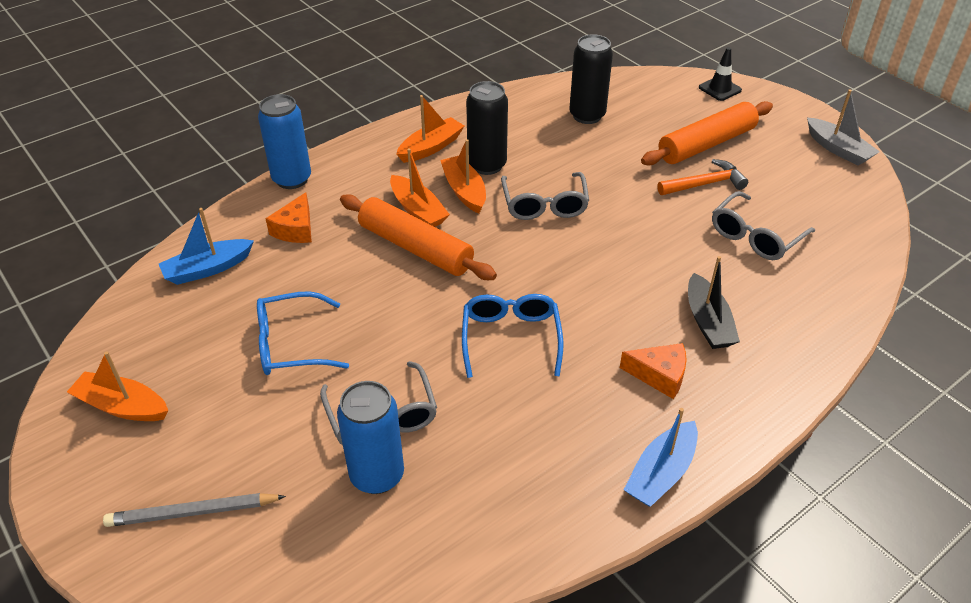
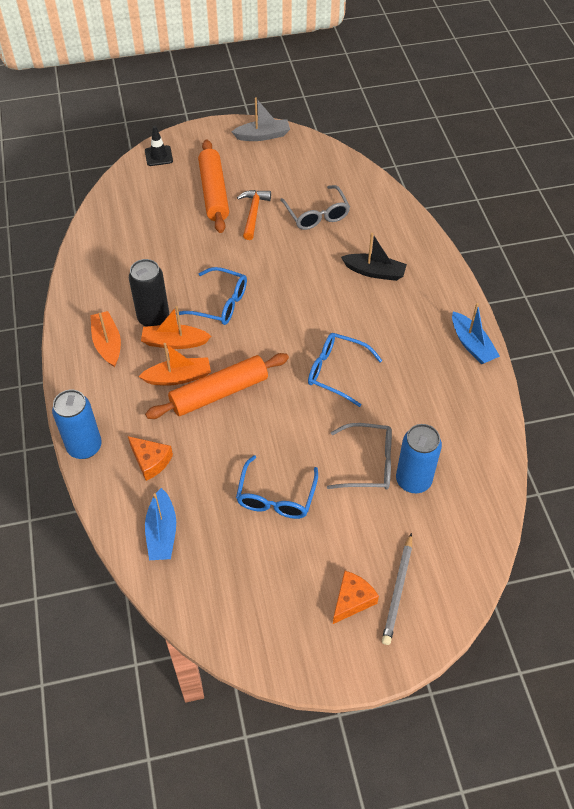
camera: 65 degrees left, 10 degrees up
orange boat [67,351,168,421] -> none
grey glasses [501,172,589,220] -> blue glasses [179,267,247,325]
black can [569,34,613,124] -> none
orange cheese [620,343,687,399] -> orange cheese moved to [333,571,379,624]

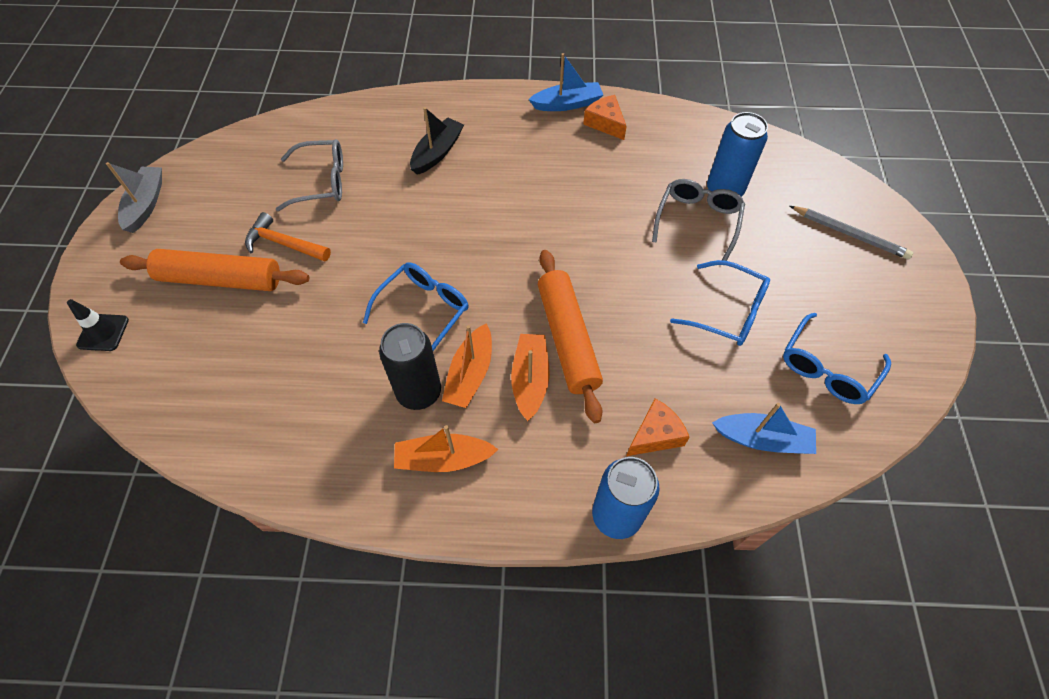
camera: 75 degrees left, 5 degrees up
blue glasses [308,333,383,407] -> blue glasses moved to [783,313,891,404]
orange cheese [333,571,379,624] -> orange cheese moved to [583,95,627,140]

